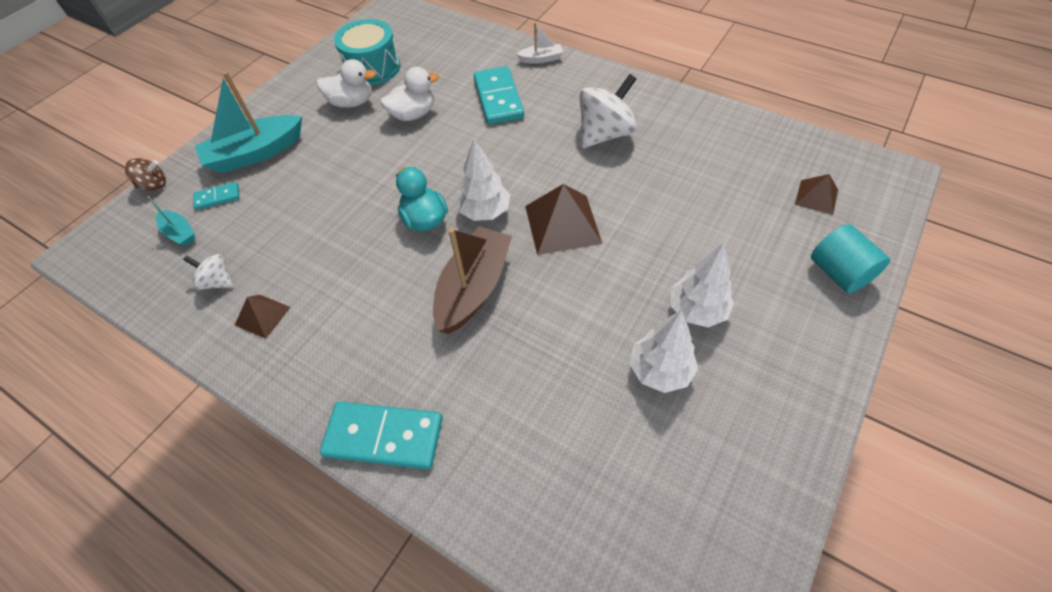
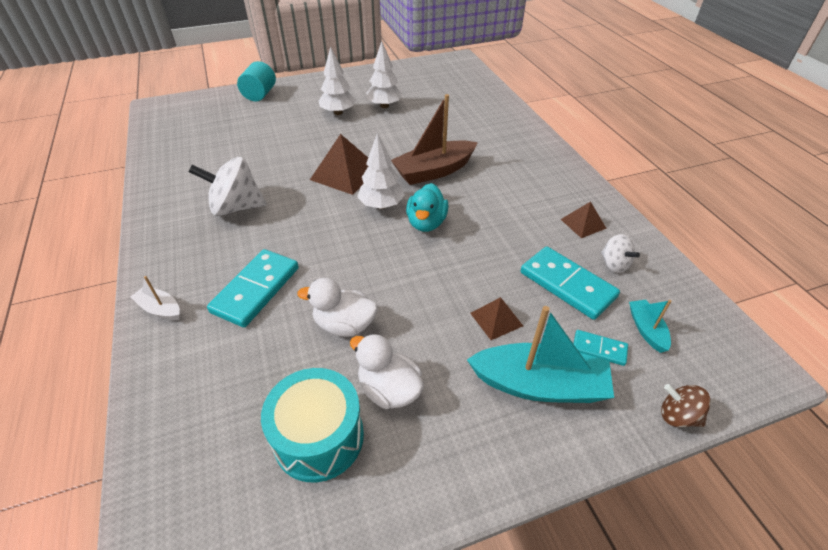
camera: 145 degrees left, 10 degrees down
turquoise domino [320,402,442,469] -> turquoise domino moved to [521,246,620,320]
brown pyramid [795,174,838,215] -> brown pyramid moved to [470,297,523,340]

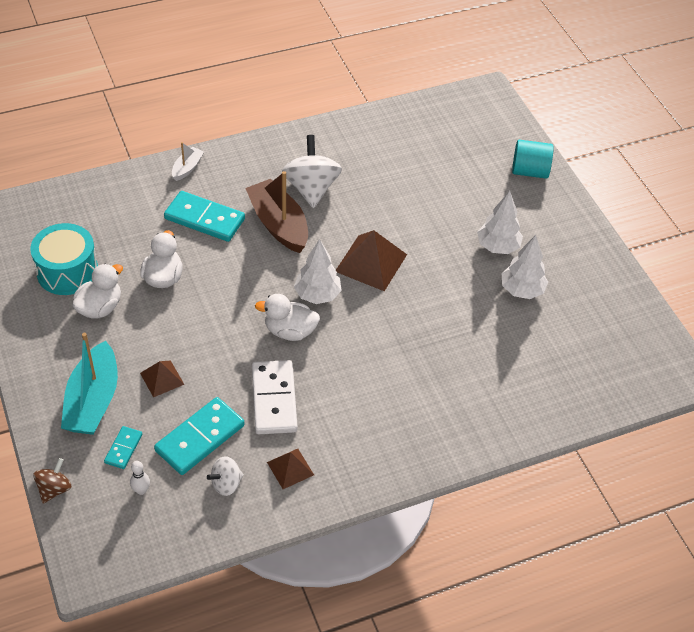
camera: 85 degrees right, 5 degrees up
brown boat [391,94,478,185] -> brown boat moved to [245,171,308,253]
turquoise duck [406,183,449,232] -> white duck [255,294,320,341]
turquoise boat [629,300,671,353] -> white bowling pin [130,461,150,495]
none -> white domino [252,360,298,434]

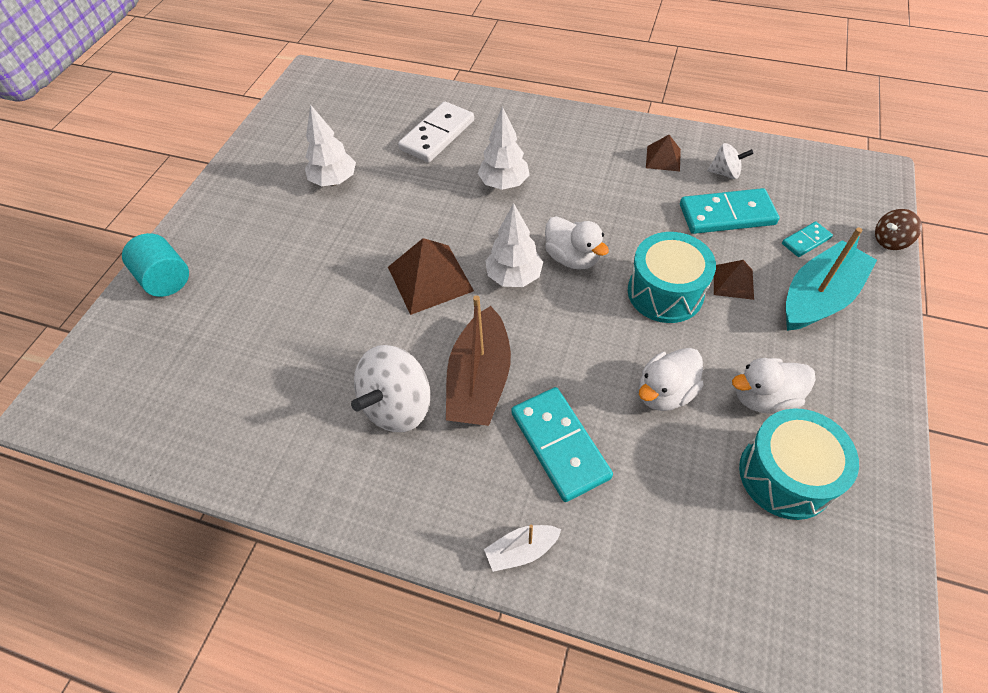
camera: 135 degrees left, 5 degrees up
white bowling pin [130,461,150,495] -> none
white domino [252,360,298,434] -> white domino moved to [398,101,474,163]
white tree [477,191,523,254] -> white tree moved to [478,106,530,190]
none -> turquoise drum [628,232,716,323]

